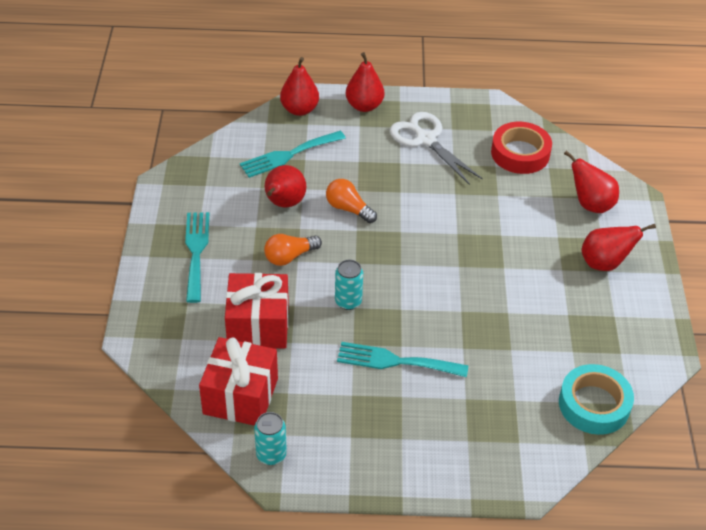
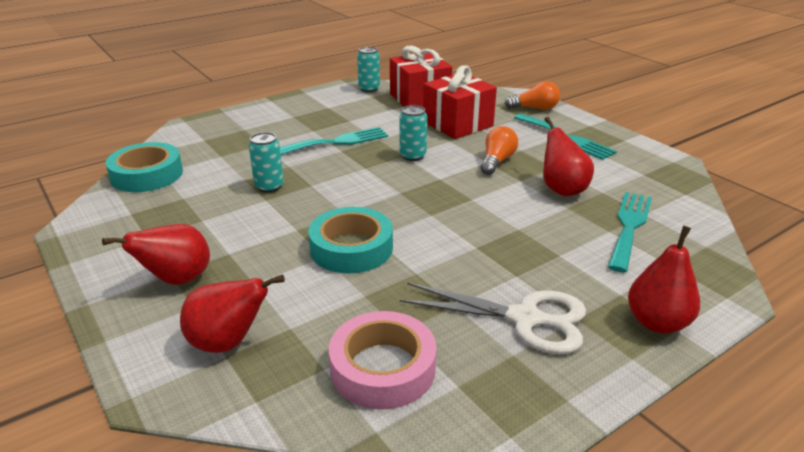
camera: 145 degrees right, 15 degrees down
red pear [280,57,319,116] -> none
orange light bulb [326,179,377,223] -> orange light bulb moved to [504,81,560,110]
red tape [491,122,552,174] -> pink tape [329,311,437,410]
none -> turquoise can [249,132,284,193]
none -> turquoise tape [308,207,393,273]

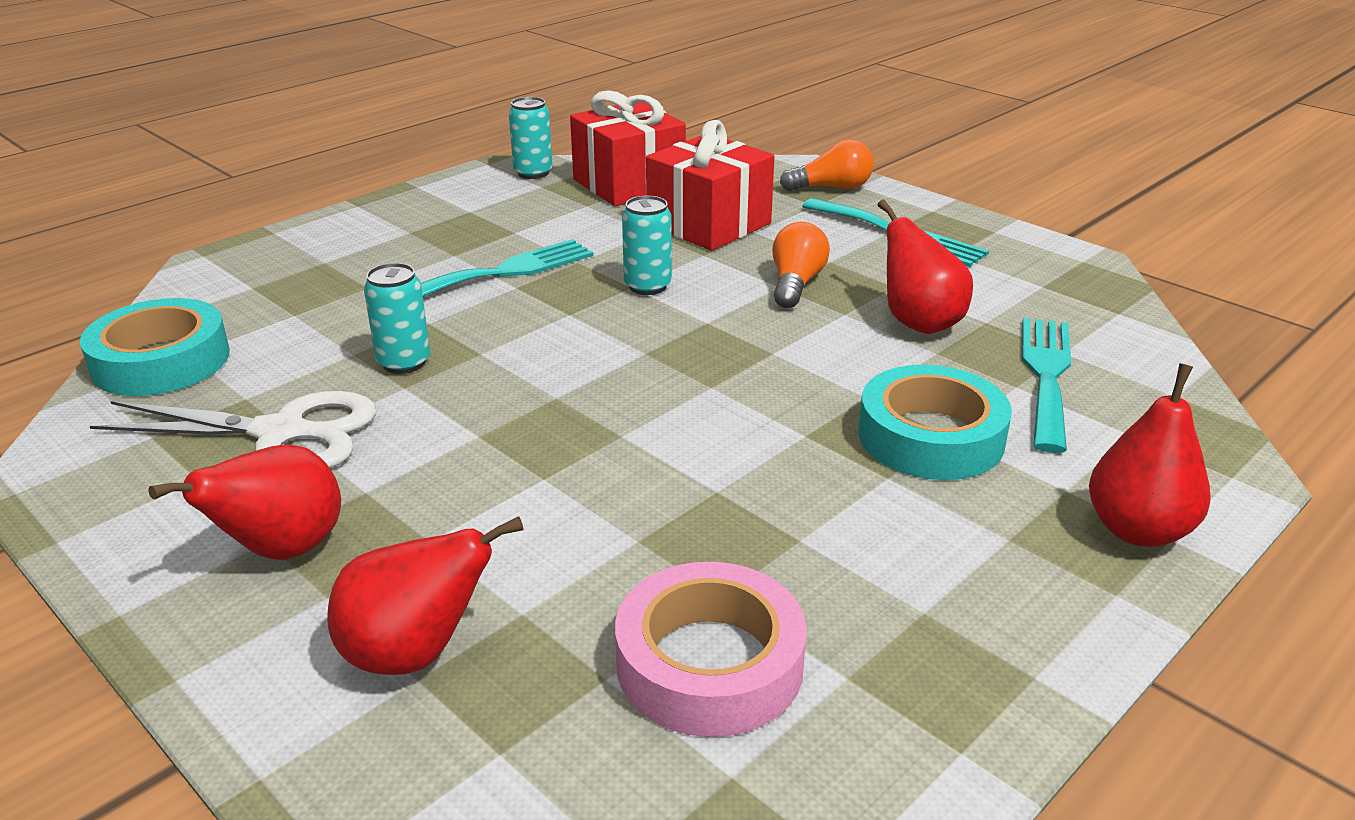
camera: 10 degrees left, 0 degrees up
turquoise tape [308,207,393,273] -> turquoise tape moved to [859,365,1012,480]
white scissors [400,282,586,354] -> white scissors moved to [90,391,376,468]

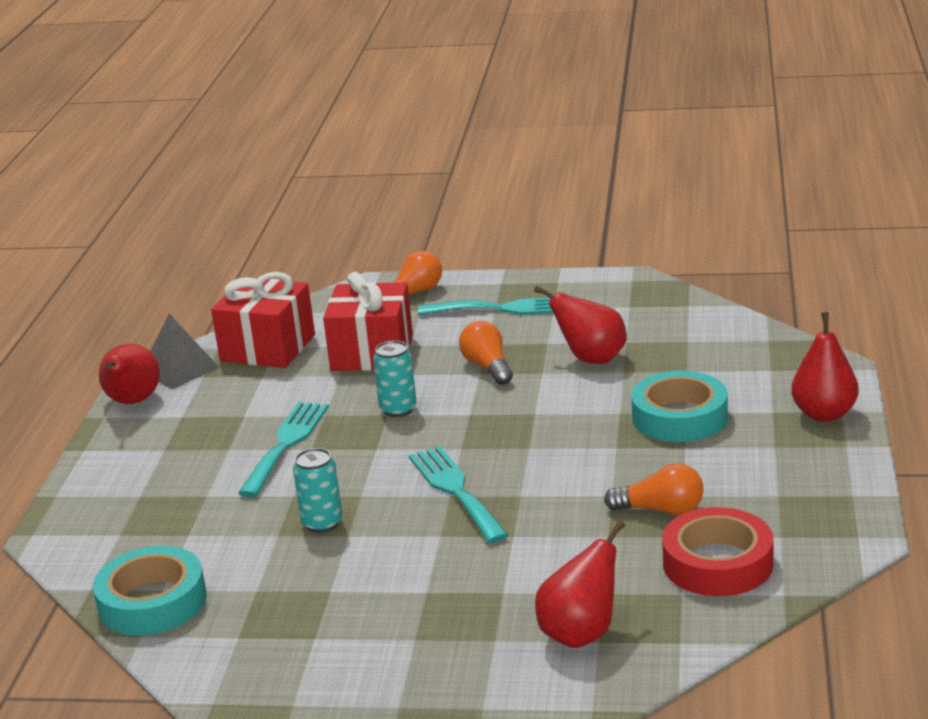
camera: 35 degrees left, 5 degrees down
white scissors [90,391,376,468] -> none
red pear [148,444,341,560] -> red pear moved to [99,344,160,404]
turquoise can [509,97,553,179] -> grey pyramid [150,314,219,389]
pink tape [615,562,807,737] -> red tape [662,507,774,596]
turquoise fork [1022,318,1071,453] -> turquoise fork moved to [409,446,508,543]
none -> orange light bulb [604,463,704,515]

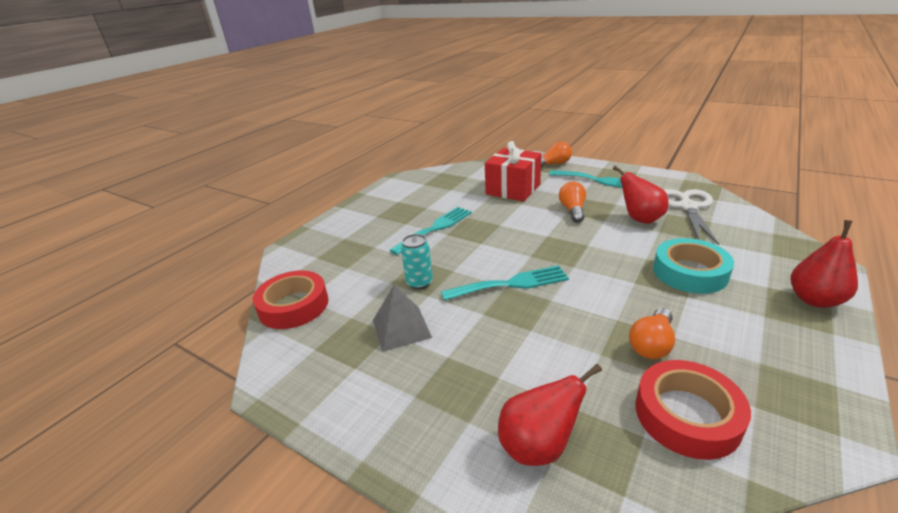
camera: 25 degrees right, 5 degrees up
turquoise tape [93,546,207,636] -> red tape [253,270,329,329]
red pear [99,344,160,404] -> none
grey pyramid [150,314,219,389] -> grey pyramid moved to [373,285,432,352]
red gift [211,272,315,368] -> none
turquoise can [373,340,417,417] -> none
turquoise fork [409,446,508,543] -> turquoise fork turned 75 degrees clockwise [441,265,569,301]
orange light bulb [604,463,704,515] -> orange light bulb turned 90 degrees clockwise [629,308,675,359]
none -> white scissors [664,189,719,245]

